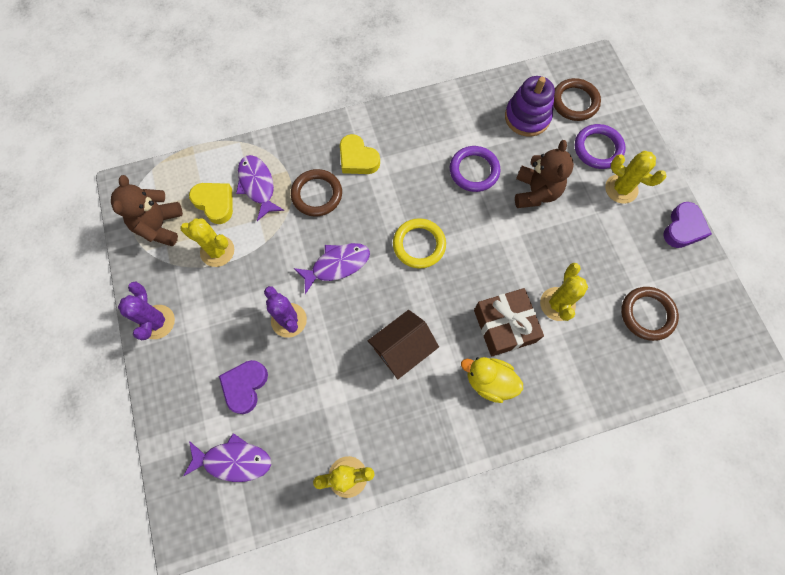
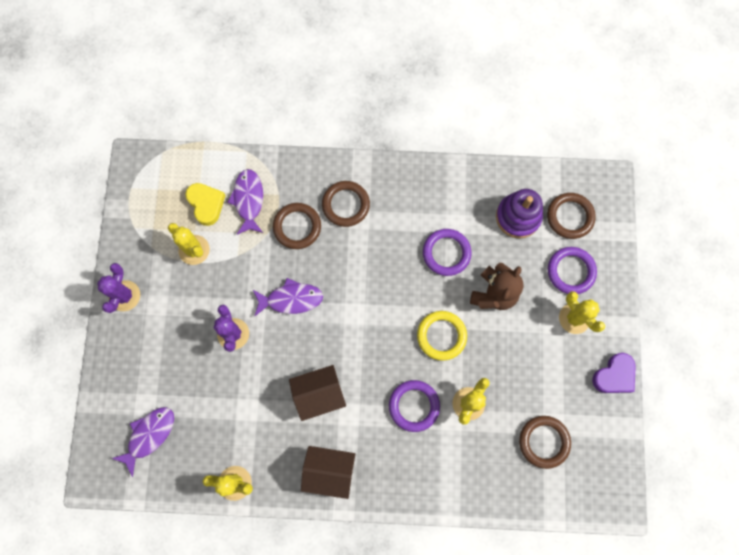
camera: 20 degrees right, 5 degrees up
brown teddy bear [111,175,183,246] -> none
purple fish [184,433,271,482] -> purple fish turned 75 degrees counterclockwise [111,407,174,477]
purple heart [219,360,268,414] -> none
yellow heart [340,134,380,174] -> brown ring [322,181,370,227]
yellow ring [393,218,446,269] -> yellow ring moved to [417,311,467,361]
yellow duck [461,357,523,403] -> none
brown gift [474,288,544,357] -> purple ring [389,380,440,432]
none -> brown house [301,446,355,499]

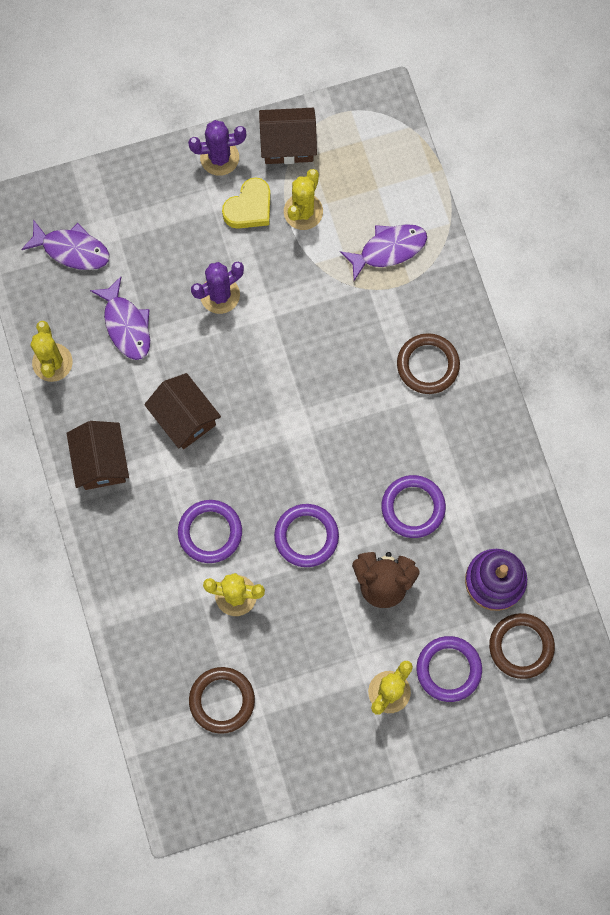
camera: 70 degrees right, 0 degrees up
yellow heart [185,183,226,226] -> yellow heart moved to [222,177,271,229]
purple fish [253,278,323,316] -> purple fish moved to [90,277,150,360]
brown ring [273,203,321,249] -> none
yellow ring [417,311,467,361] -> purple ring [274,504,339,567]
purple heart [592,353,636,393] -> none
none -> brown house [259,108,317,164]

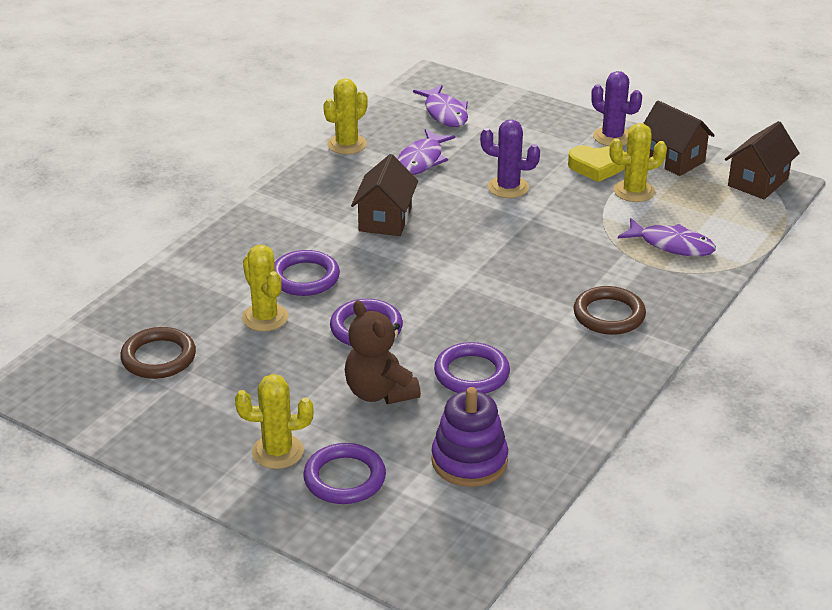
camera: 50 degrees right, 40 degrees down
brown house [66,421,129,490] -> brown house moved to [725,121,800,199]
brown ring [489,613,555,679] -> none

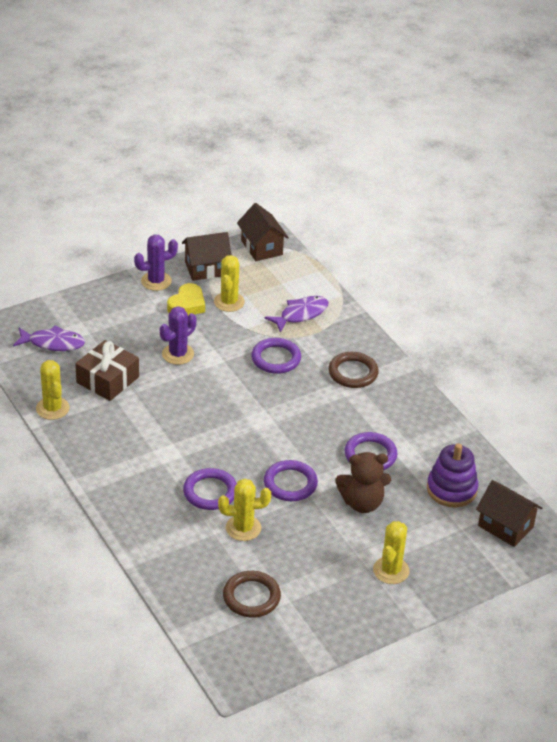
camera: 65 degrees left, 5 degrees up
purple ring [303,443,386,504] -> purple ring moved to [251,338,301,374]
brown house [351,154,418,236] -> brown house moved to [476,480,542,547]
purple fish [398,129,455,175] -> brown gift [75,340,139,401]

